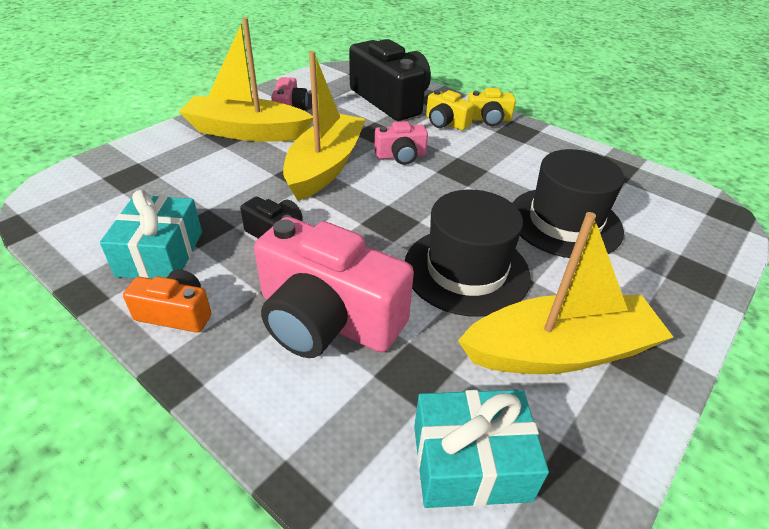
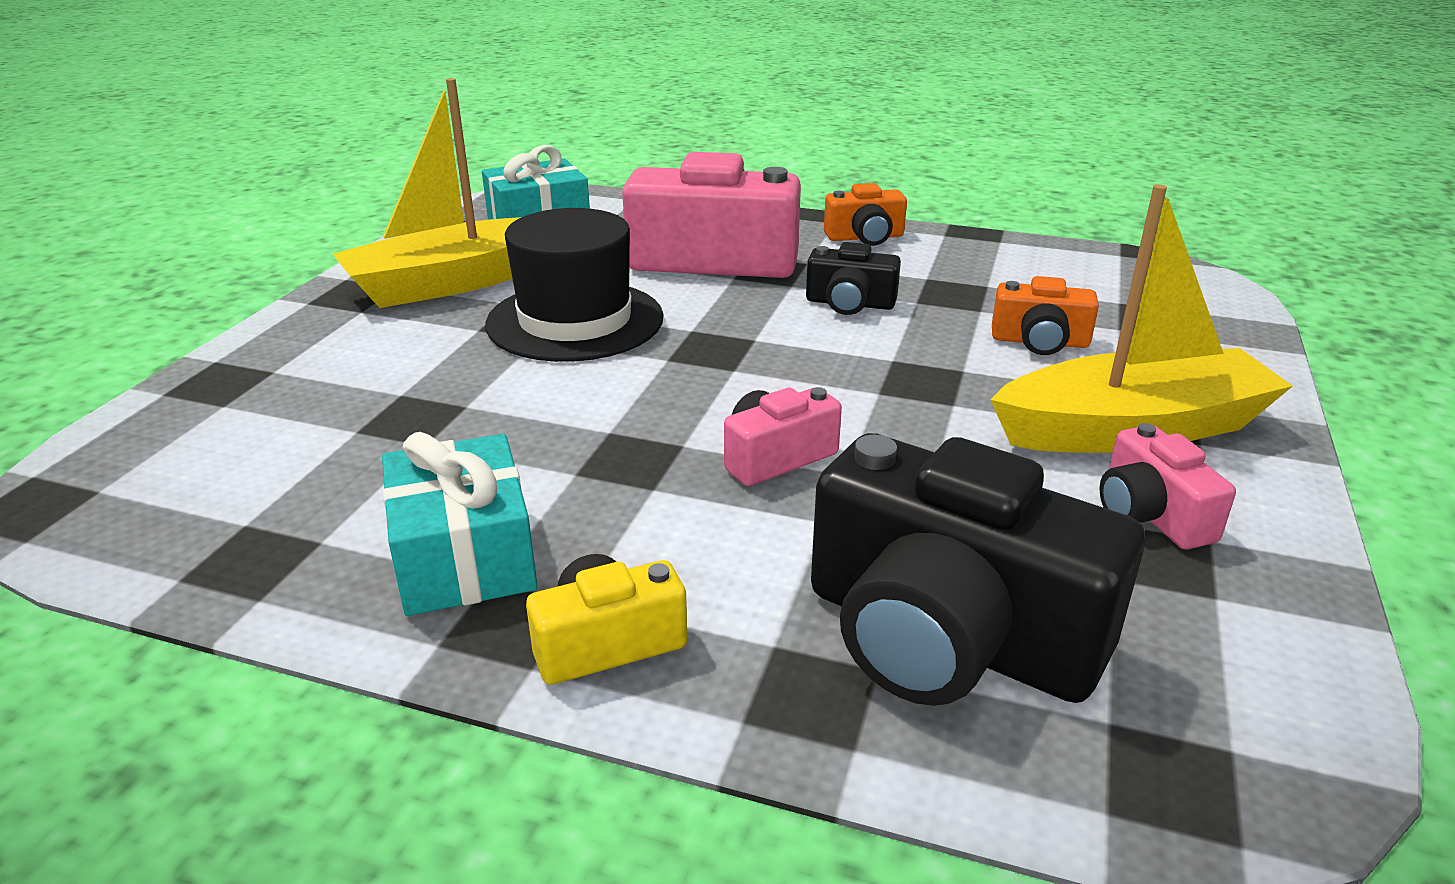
camera: 160 degrees right, 10 degrees down
turquoise gift [100,190,202,279] -> turquoise gift moved to [382,432,538,616]
yellow boat [283,51,366,201] -> none
yellow camera [426,90,474,130] -> none
black hat [513,149,624,258] -> none
none -> orange camera [992,276,1099,355]

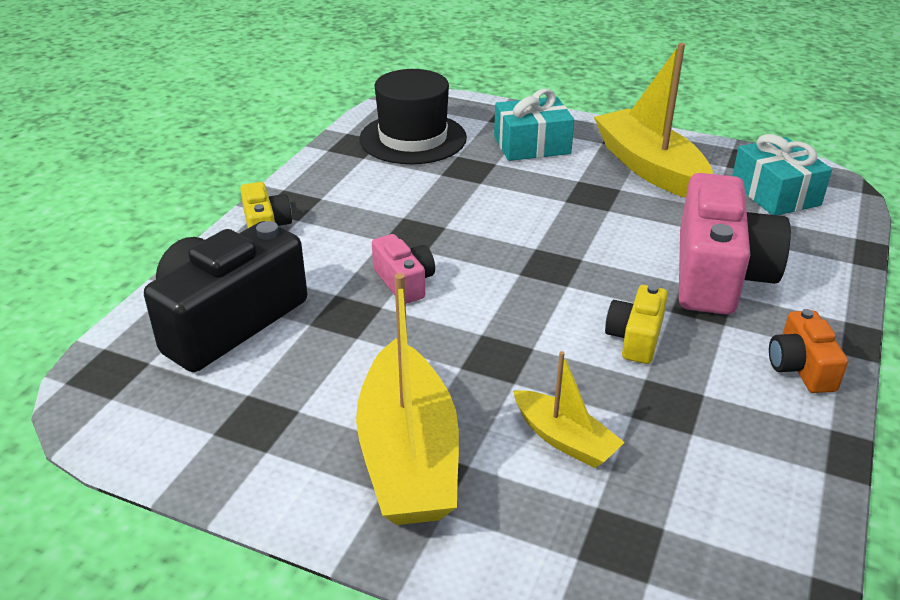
camera: 95 degrees right, 5 degrees up
turquoise gift [382,432,538,616] -> turquoise gift moved to [494,89,574,161]
black hat [485,208,664,362] -> black hat moved to [359,69,467,164]
black camera [806,242,901,315] -> yellow camera [605,284,668,364]
orange camera [992,276,1099,355] -> yellow boat [513,351,625,468]
pink camera [1100,423,1236,549] -> none

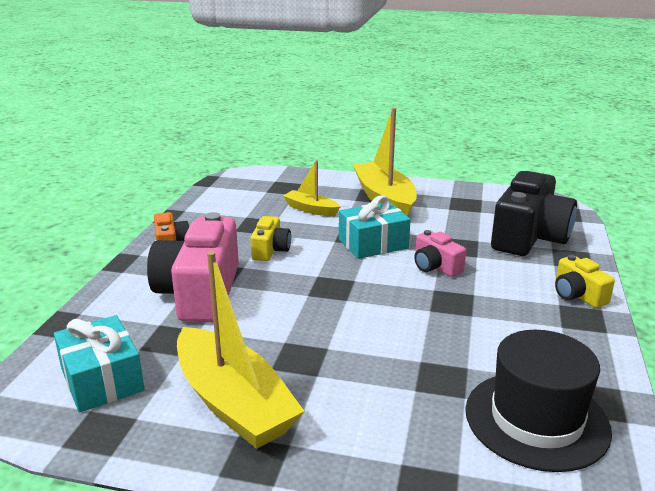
camera: 170 degrees right, 10 degrees down
turquoise gift [494,89,574,161] -> turquoise gift moved to [339,196,411,259]

